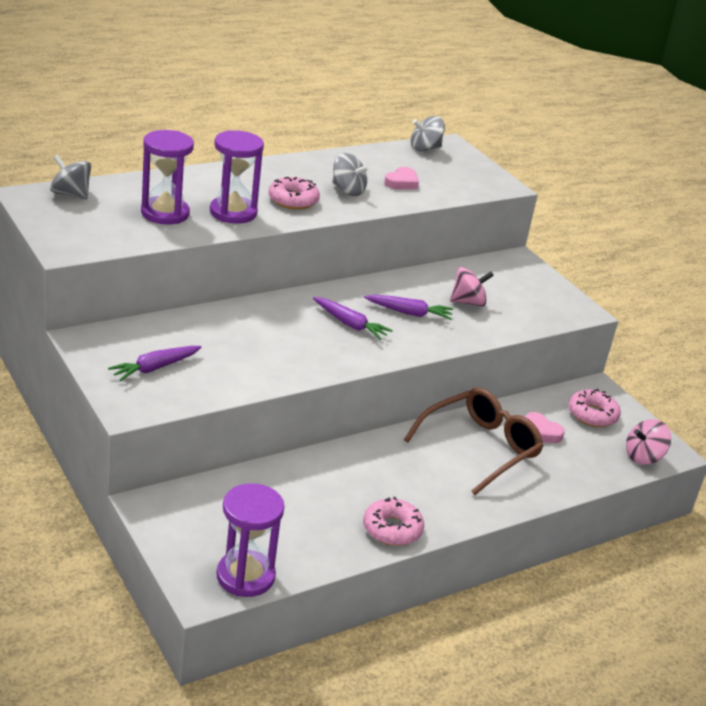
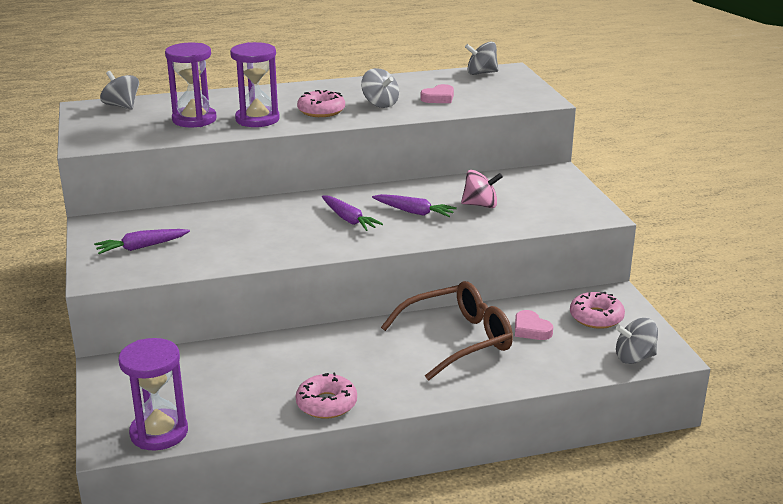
camera: 20 degrees right, 5 degrees down
pink spinning top [626,419,671,465] -> grey spinning top [616,318,658,364]

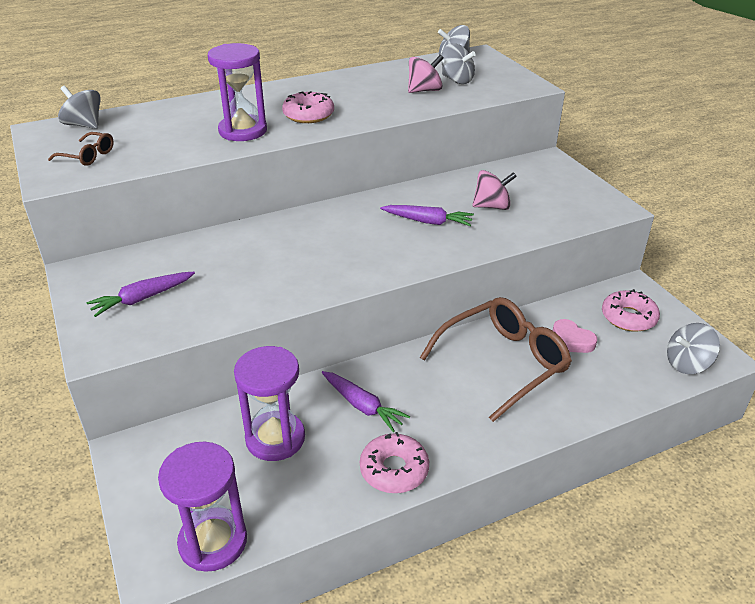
camera: 10 degrees left, 10 degrees up
purple hourglass [165,43,217,127] -> purple hourglass moved to [234,346,305,461]
purple carrot [322,196,383,231] -> purple carrot moved to [322,371,410,432]
grey spinning top [361,68,399,108] -> grey spinning top moved to [441,43,476,84]
pink heart [420,84,454,103] -> pink spinning top [408,54,444,93]
none -> brown glasses [48,132,114,166]

